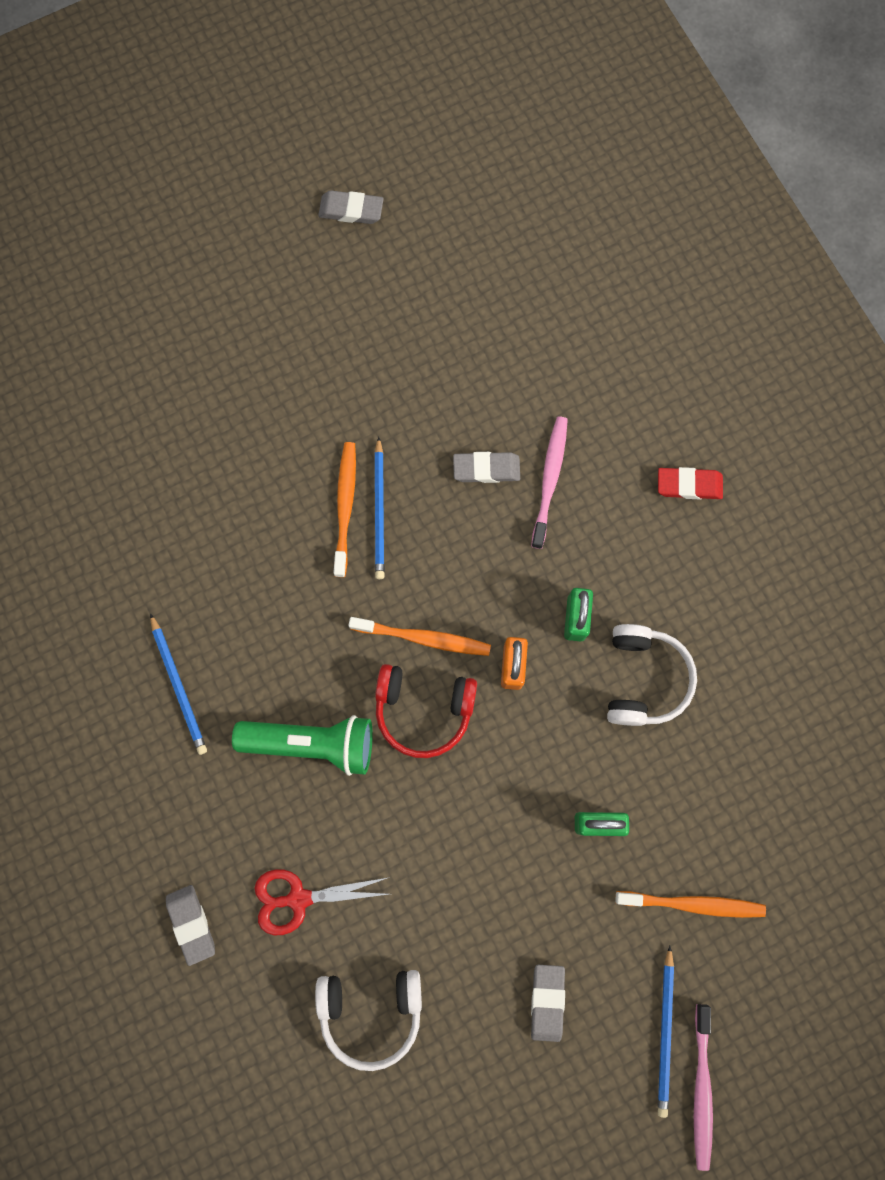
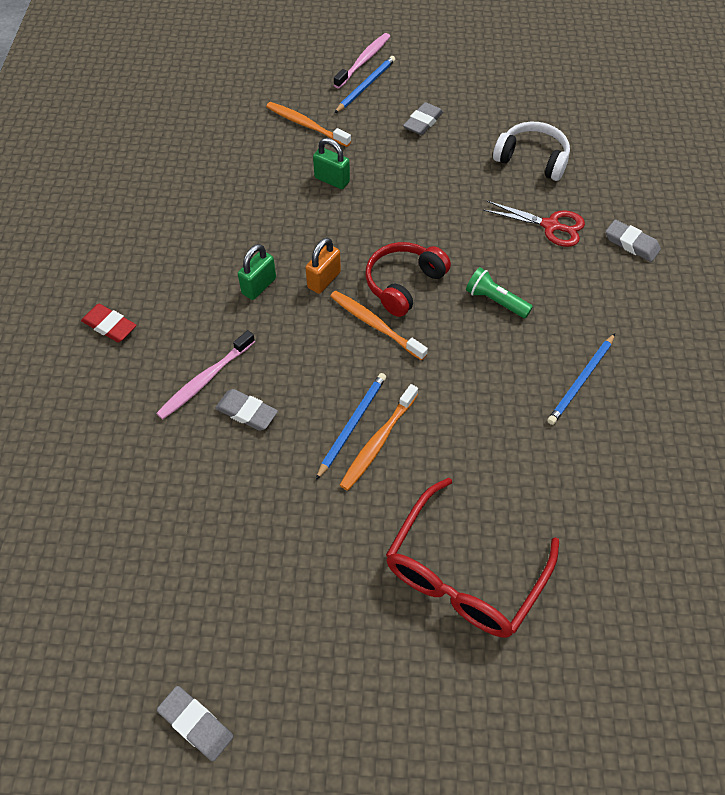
camera: 150 degrees left, 20 degrees down
blue pencil [150,613,207,755] -> blue pencil turned 150 degrees counterclockwise [547,334,615,425]
grey eraser [166,885,215,966] -> grey eraser turned 60 degrees counterclockwise [606,220,661,262]
green flashlight [232,715,373,776] -> green flashlight [466,267,533,318], size x0.61
red headphones [375,664,477,758] -> red headphones turned 90 degrees counterclockwise [365,242,451,317]
white headphones [607,624,697,726] -> none
none -> red glasses [386,477,559,638]

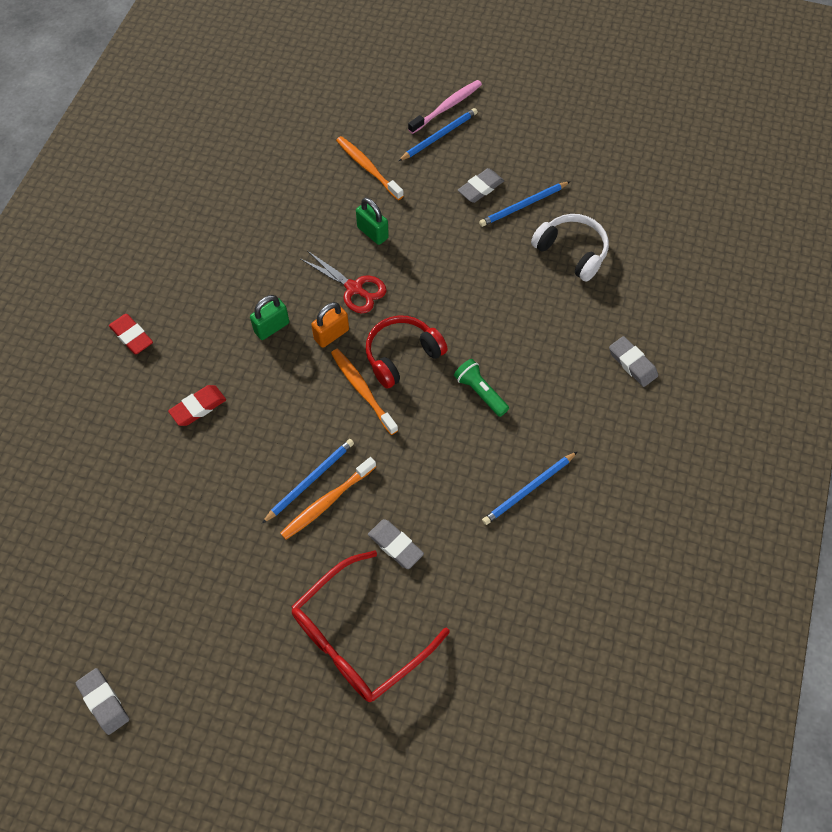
camera: 15 degrees right, 5 degrees up
pink toothbrush [156,330,255,419] -> red eraser [168,385,226,426]
grey eraser [215,389,278,431] -> grey eraser moved to [368,519,424,569]
red scissors [483,201,585,247] -> red scissors moved to [301,251,387,314]
none -> blue pencil [479,181,570,227]

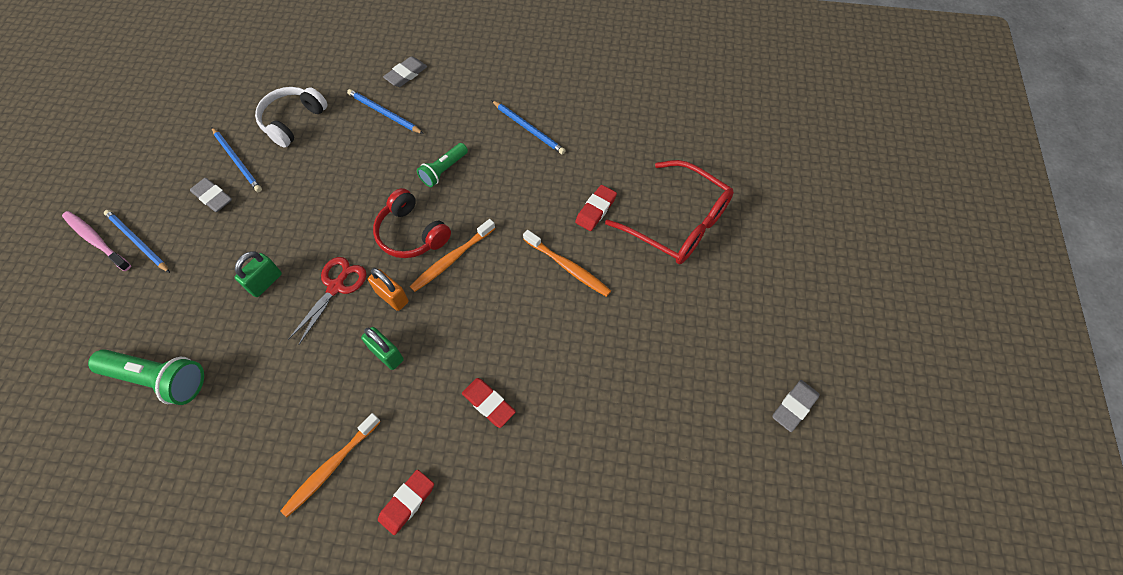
camera: 100 degrees left, 0 degrees up
blue pencil [262,439,354,523] -> blue pencil moved to [347,89,424,134]
orange toothbrush [336,136,404,200] -> orange toothbrush moved to [281,413,381,517]
grey eraser [368,519,424,569] -> red eraser [575,185,617,231]
none -> green flashlight [88,349,204,405]

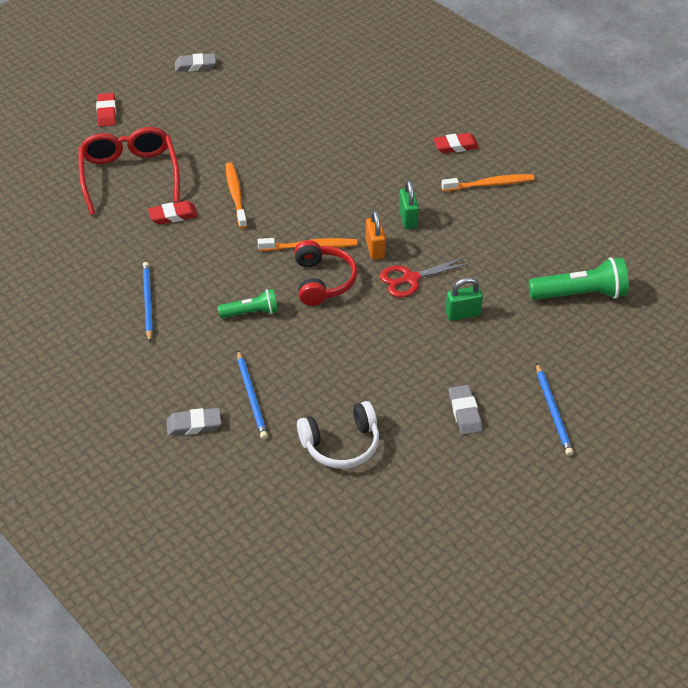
camera: 140 degrees left, 15 degrees down
pink toothbrush [62,211,131,271] -> none
green flashlight [88,349,204,405] -> green flashlight turned 120 degrees clockwise [528,257,629,300]
blue pencil [212,127,262,192] -> none
red eraser [462,378,516,428] -> red eraser moved to [96,93,116,127]

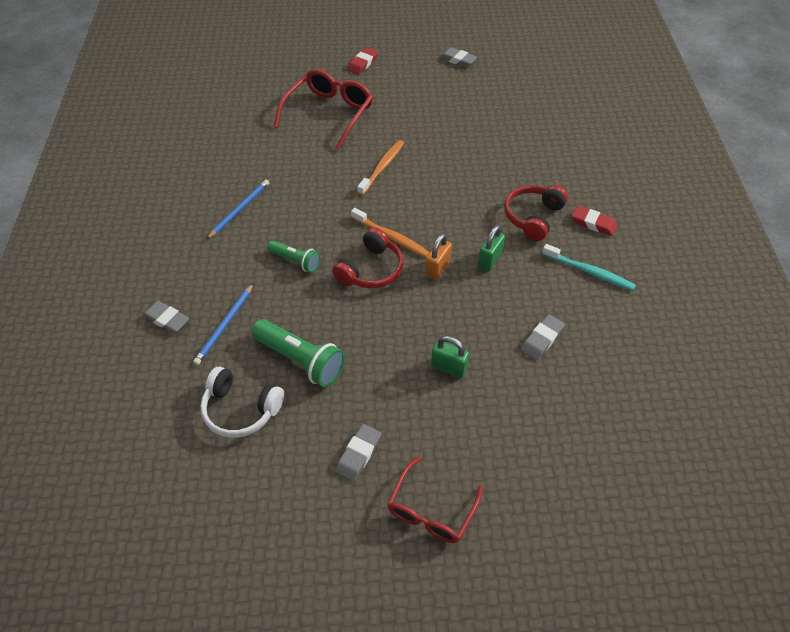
camera: 40 degrees right, 5 degrees up
red eraser [148,201,198,224] -> none
red scissors [380,257,471,298] -> none
orange toothbrush [441,174,535,191] -> turquoise toothbrush [542,244,636,291]
green flashlight [528,257,629,300] -> green flashlight moved to [251,319,345,387]
blue pencil [536,363,573,456] -> red glasses [388,457,483,543]
none -> red headphones [504,185,568,241]
none -> grey eraser [521,315,565,360]

